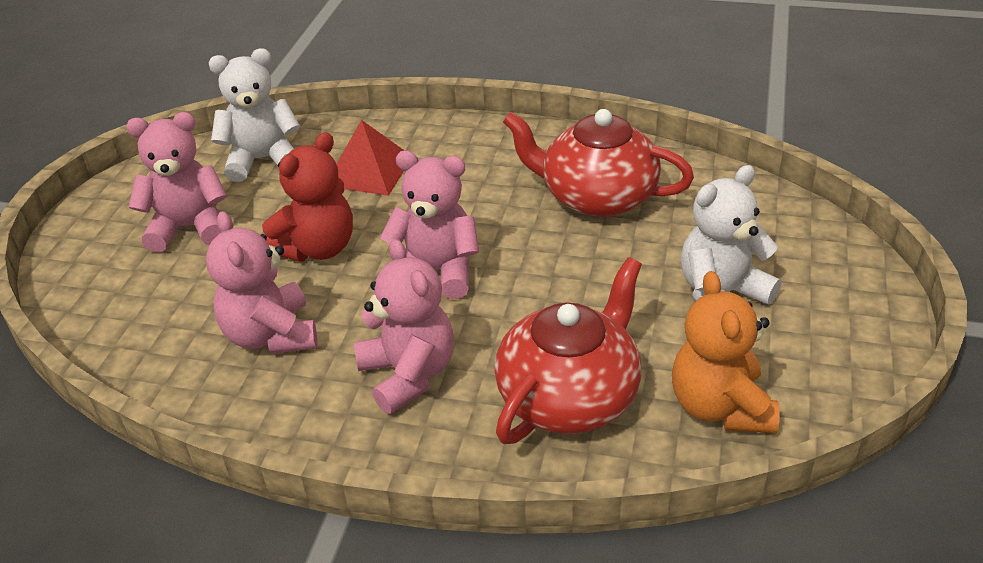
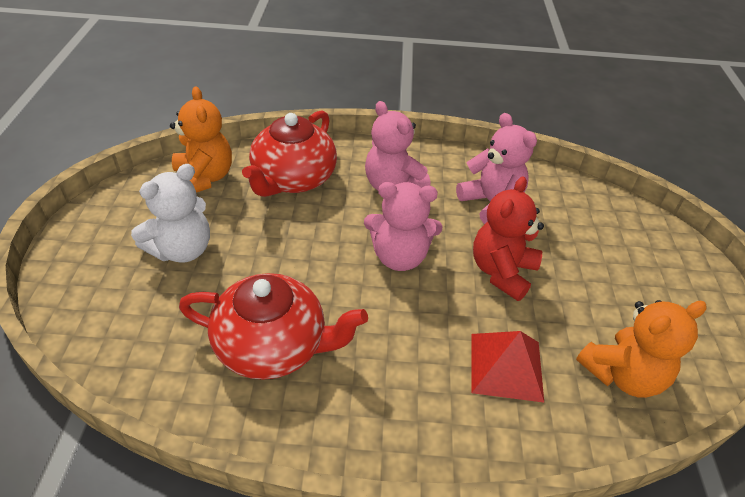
camera: 165 degrees right, 5 degrees up
pink teddy bear [126,112,227,253] -> none
white teddy bear [209,48,300,182] -> orange teddy bear [576,300,707,398]

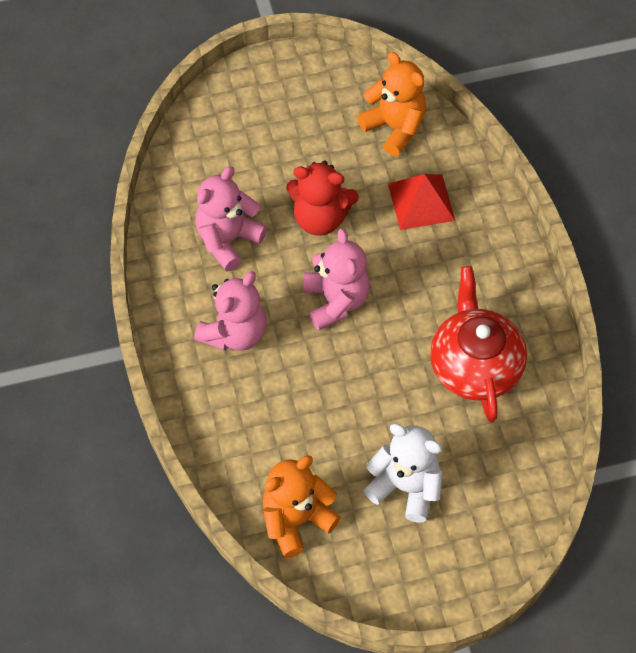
camera: 105 degrees left, 15 degrees up
red teapot [242,110,337,197] -> none

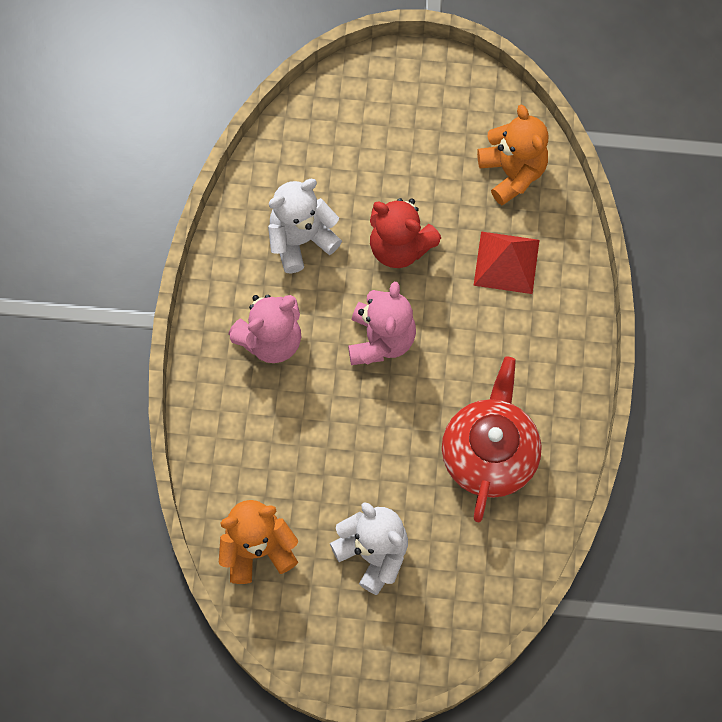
camera: 20 degrees right, 10 degrees up
pink teddy bear [195,166,267,271] -> white teddy bear [268,179,342,273]

